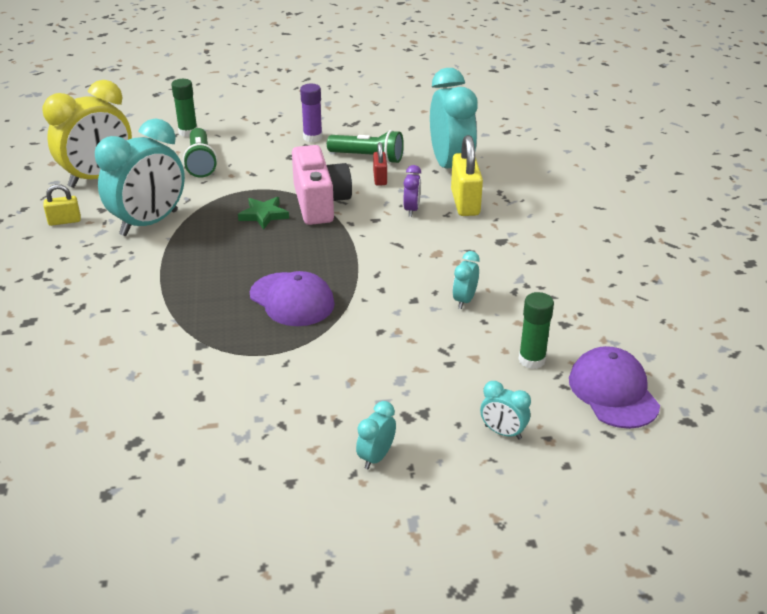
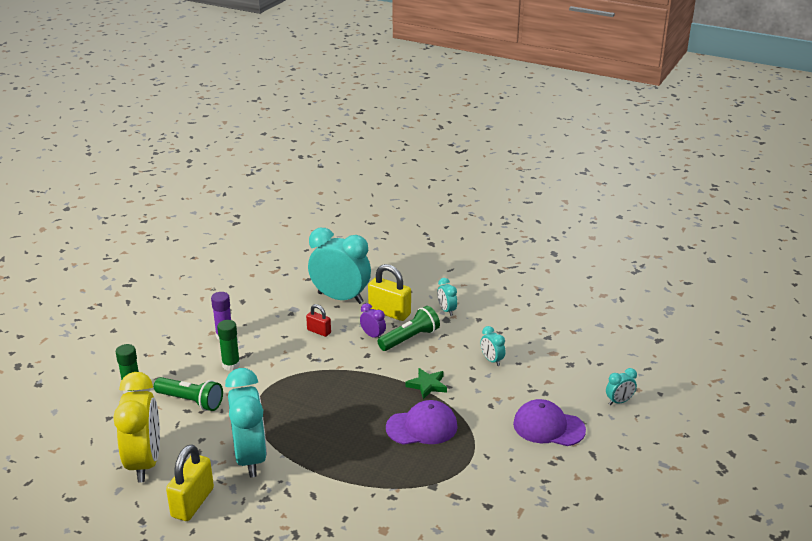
camera: 55 degrees left, 5 degrees down
yellow padlock [43,184,81,226] -> yellow padlock [166,444,214,521], size x1.78
green star [238,197,289,229] -> green star moved to [406,368,447,399]
pink camera [292,145,352,225] -> none
green flashlight [327,130,404,164] -> green flashlight moved to [377,306,440,351]
turquoise clock [356,401,396,469] -> turquoise clock moved to [437,278,457,316]
green glue stick [519,292,554,369] -> green glue stick moved to [217,320,240,371]
purple cap [569,346,660,429] -> purple cap moved to [513,399,586,446]

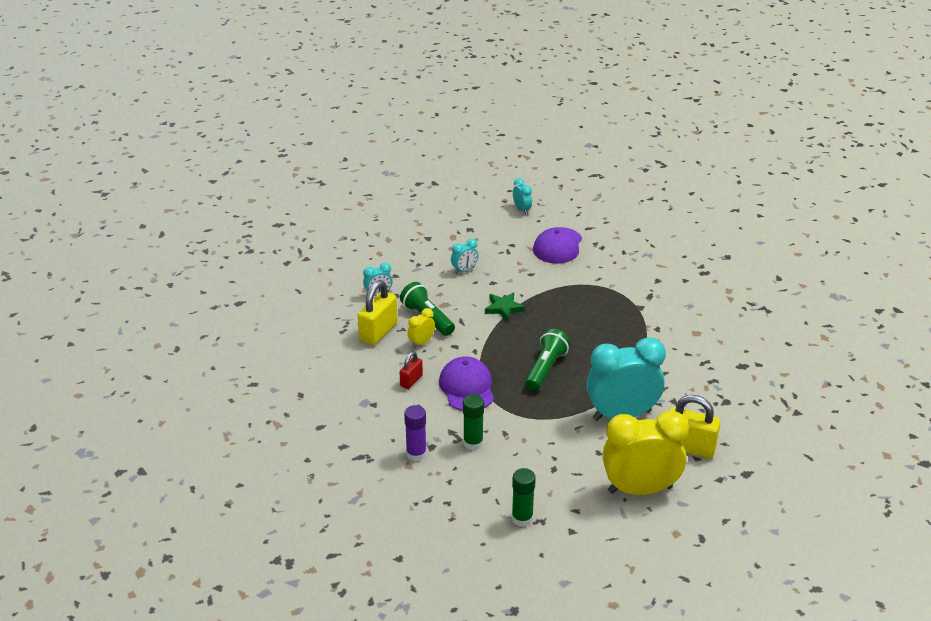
camera: 90 degrees left, 5 degrees up
green flashlight [154,377,223,411] -> green flashlight moved to [525,329,570,391]
turquoise clock [308,228,371,304] -> none
purple clock [360,303,386,338] -> yellow clock [407,308,435,348]
purple cap [386,400,458,445] -> purple cap moved to [439,356,494,411]

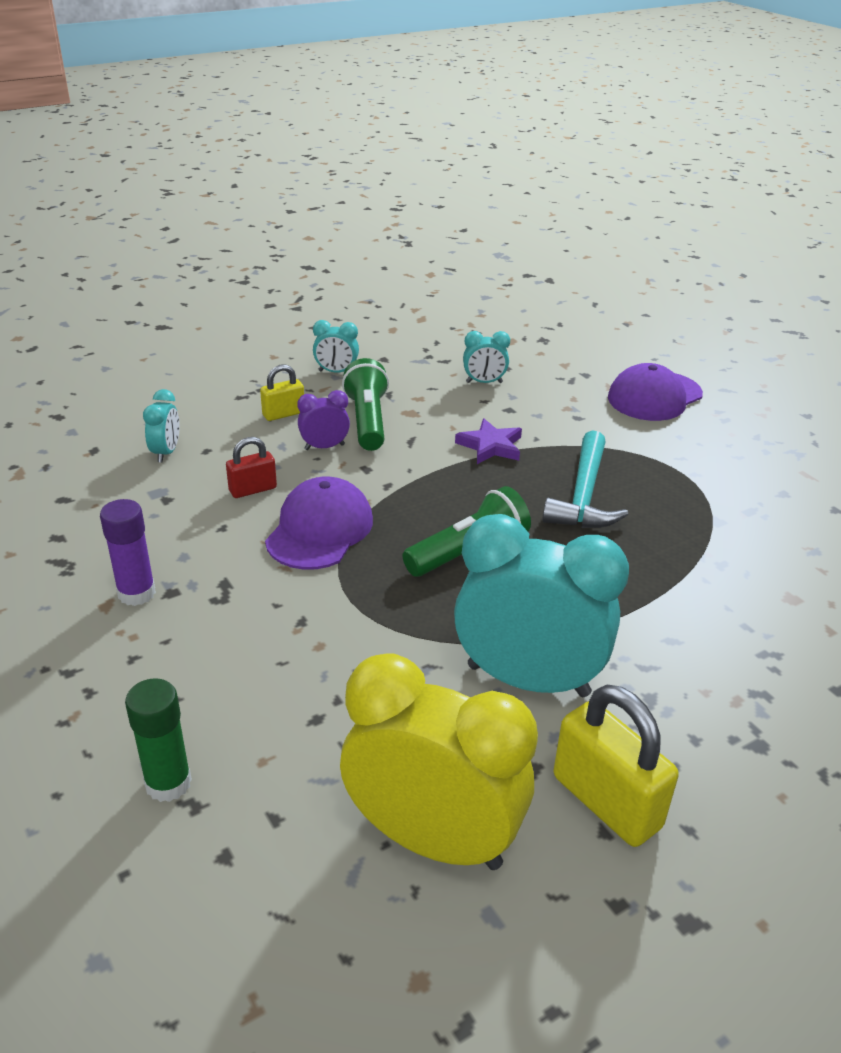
camera: 30 degrees right, 0 degrees up
yellow padlock [358,280,398,345] -> yellow padlock [260,364,304,421], size x0.56
yellow clock [407,308,435,348] -> purple clock [297,390,350,450]
green glue stick [463,394,484,450] -> none
green star [485,293,525,321] -> purple star [455,418,522,464]
turquoise clock [513,178,532,215] -> turquoise clock moved to [143,389,180,463]
none -> turquoise hammer [542,430,628,528]

